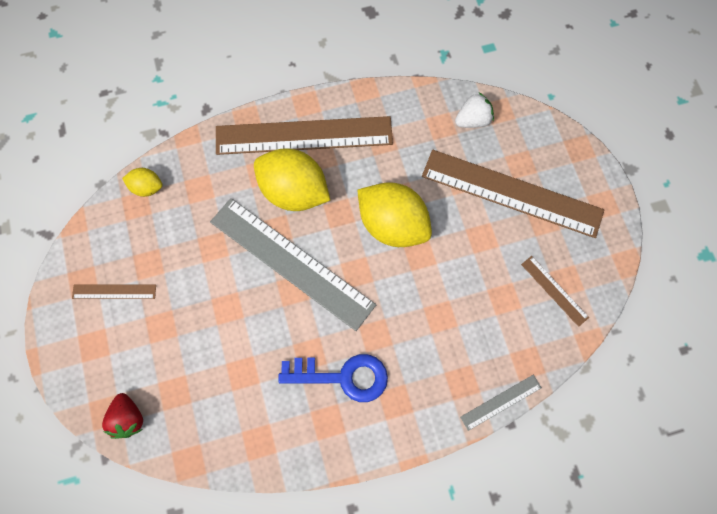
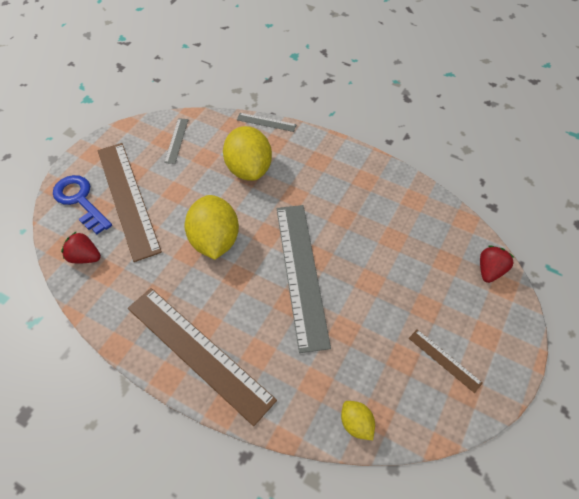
camera: 135 degrees left, 15 degrees down
yellow lemon [254,148,330,211] -> yellow lemon moved to [223,126,272,181]
blue key [278,354,388,402] -> blue key moved to [53,175,112,234]
white strawberry [455,93,494,128] -> red strawberry [61,231,101,263]
brown ruler [521,256,589,327] -> grey ruler [164,118,188,164]

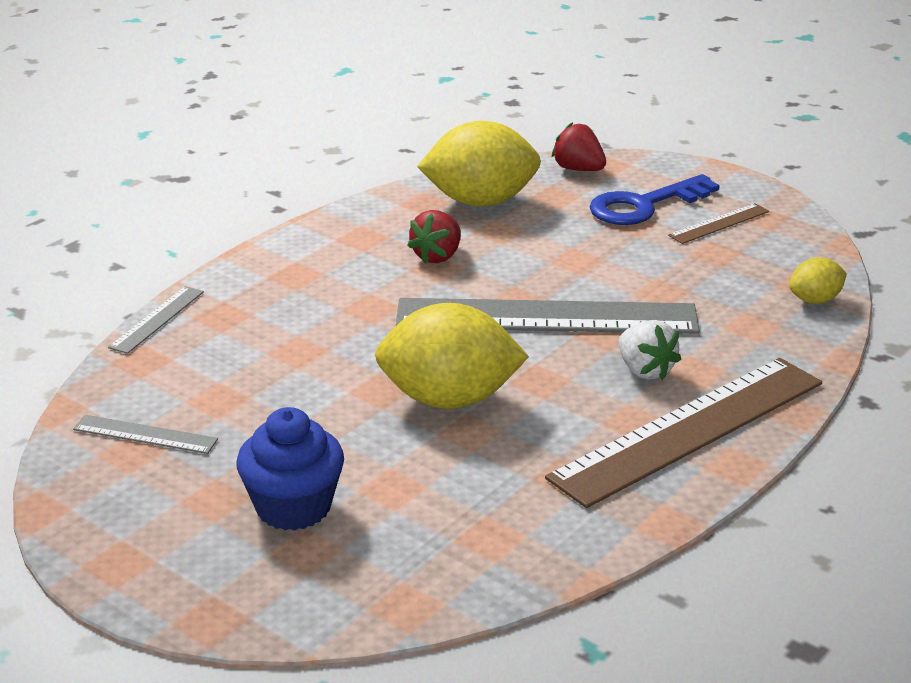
camera: 80 degrees left, 25 degrees down
blue key [53,175,112,234] -> blue key moved to [589,174,720,225]
red strawberry [61,231,101,263] -> red strawberry moved to [407,210,461,264]
brown ruler [98,143,162,262] -> blue cupcake [236,407,344,531]
yellow lemon [223,126,272,181] -> yellow lemon moved to [417,121,541,207]
none -> white strawberry [619,320,681,380]

